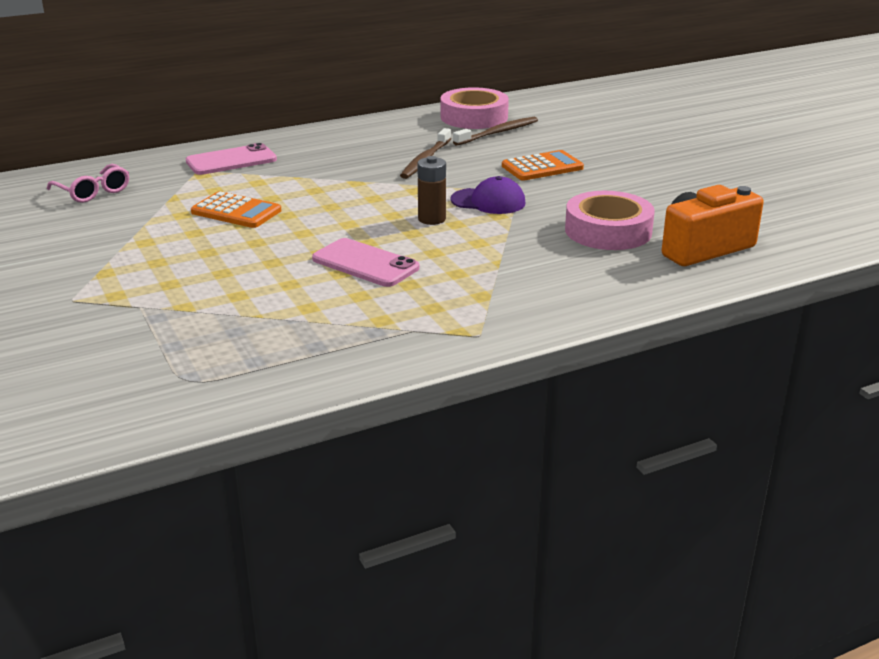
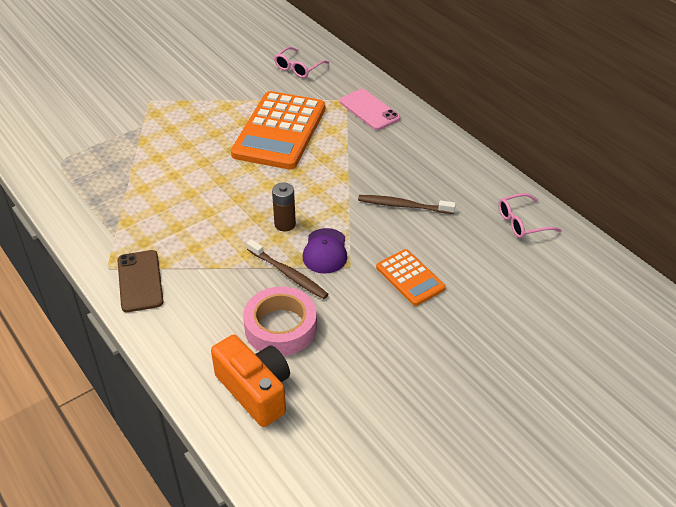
camera: 80 degrees right, 15 degrees up
orange calculator [191,191,281,228] -> orange calculator [231,91,325,170], size x1.95
pink phone [312,238,419,287] -> none
pink tape [441,87,509,129] -> pink glasses [498,193,562,238]
brown toothbrush [453,117,538,146] -> brown toothbrush moved to [247,239,328,299]
none -> brown phone [118,250,164,312]

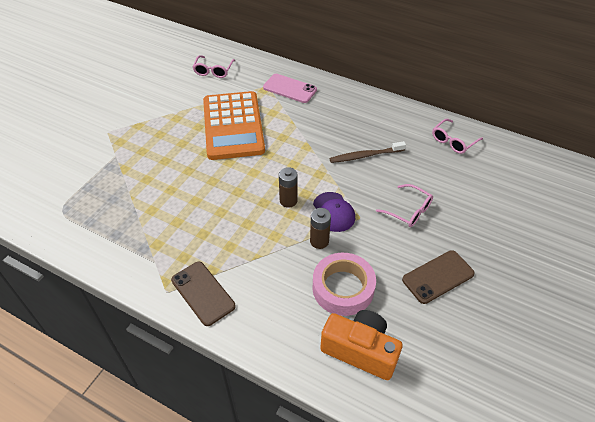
camera: 25 degrees left, 5 degrees up
brown toothbrush [247,239,328,299] -> brown battery [310,208,331,249]
orange calculator [376,249,446,306] -> pink glasses [376,184,433,227]
none -> brown phone [402,250,475,304]

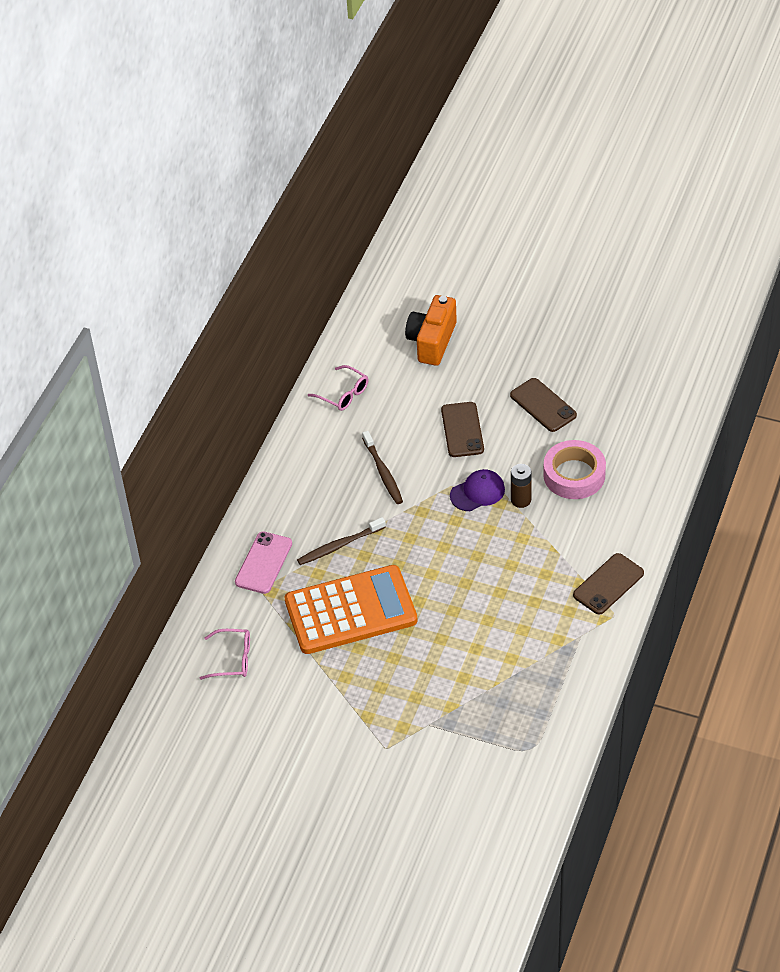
camera: 95 degrees left, 0 degrees up
brown battery [279,167,298,208] -> none
orange camera [320,310,403,380] -> orange camera moved to [405,295,457,366]
pink glasses [376,184,433,227] -> brown phone [441,402,484,457]
none -> brown toothbrush [297,517,386,565]

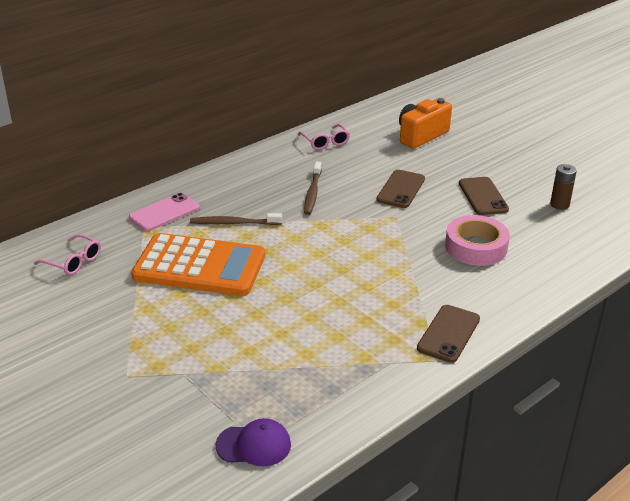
camera: 25 degrees right, 15 degrees down
purple cap [450,469,505,511] -> purple cap moved to [216,418,291,466]
brown battery [511,464,532,508] -> brown battery moved to [550,164,577,210]
brown phone [573,553,644,615] -> brown phone turned 45 degrees counterclockwise [417,305,480,363]

